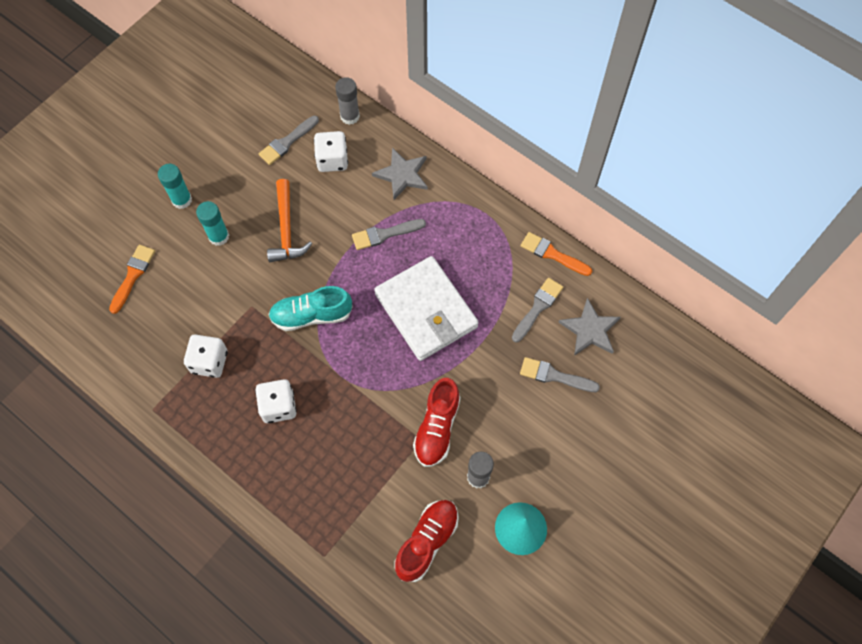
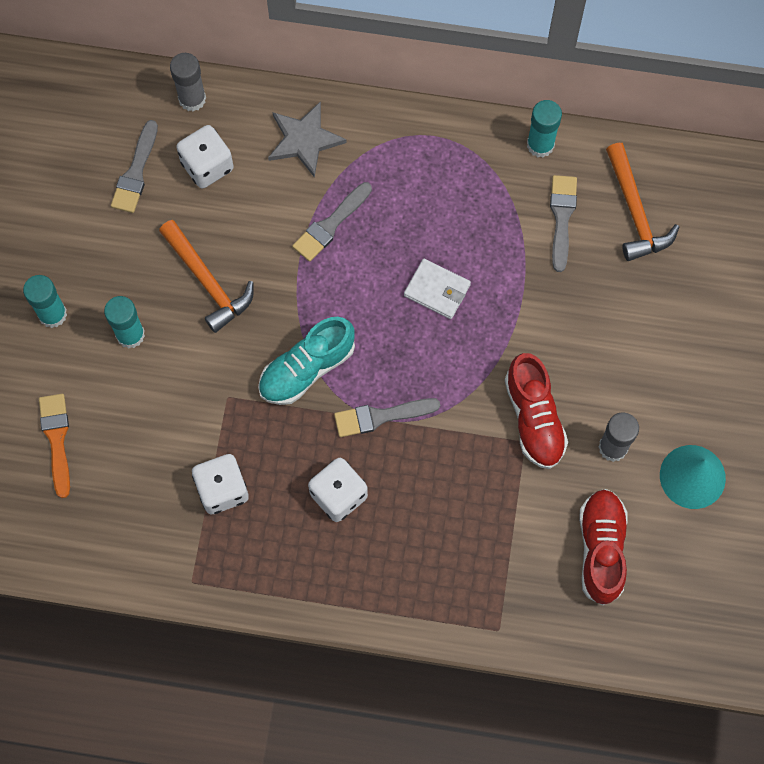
camera: 30 degrees left, 5 degrees up
white wallet [374,256,479,361] -> white wallet [404,259,471,319], size x0.46
grey brush [520,357,600,392] -> grey brush moved to [334,398,440,437]
orange brush [521,232,592,276] -> turquoise glue stick [527,100,562,157]
grey star [558,298,621,356] -> orange hammer [606,143,679,261]

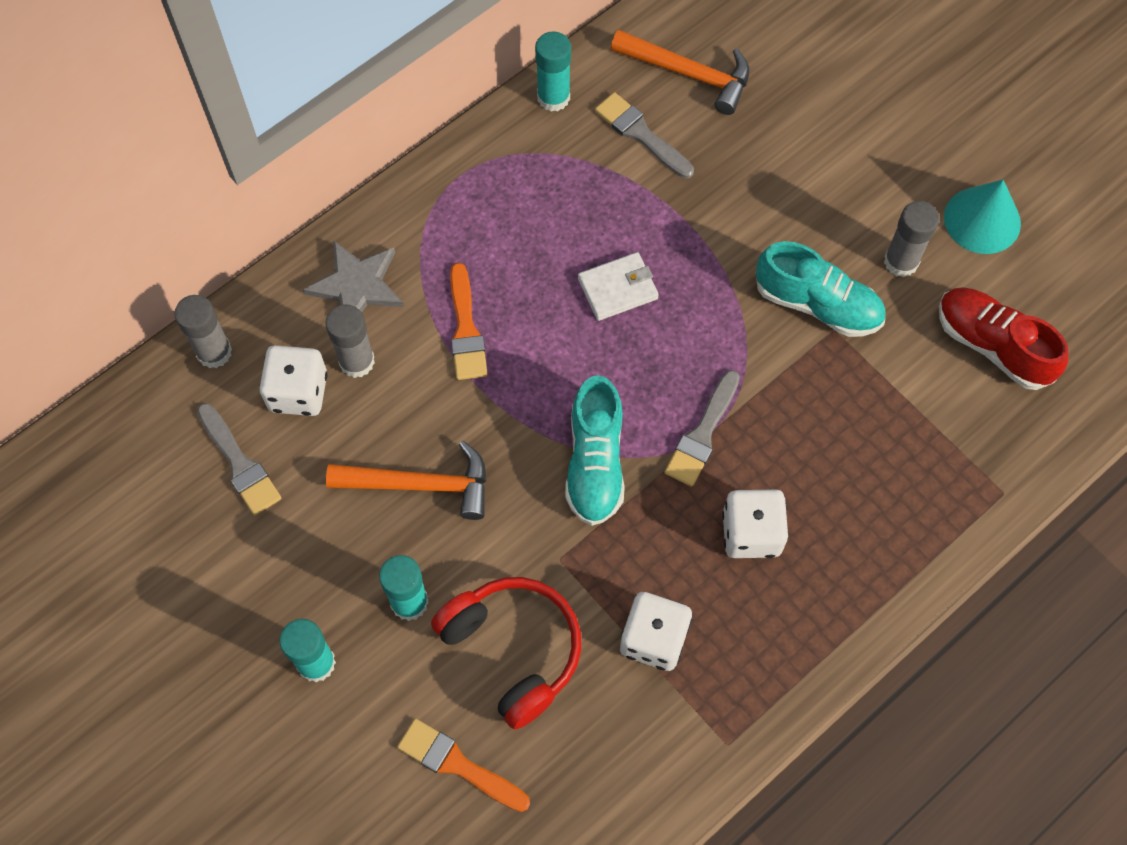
camera: 50 degrees left, 5 degrees down
grey brush [292,182,372,262] -> orange brush [450,263,488,380]
red shoe [505,353,568,469] -> turquoise shoe [756,241,886,337]
none -> grey glue stick [325,304,375,378]
none -> red headphones [431,577,581,730]

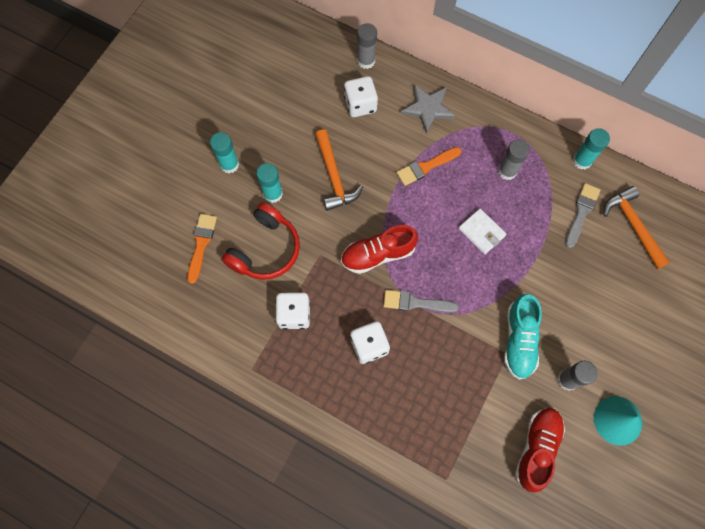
camera: 70 degrees right, 5 degrees up
grey brush [197,403,281,515] -> none
grey glue stick [325,304,375,378] -> grey glue stick moved to [498,139,530,180]
turquoise shoe [565,375,625,526] -> red shoe [341,225,418,274]
orange hammer [611,30,750,115] -> orange hammer turned 150 degrees clockwise [604,186,670,269]

